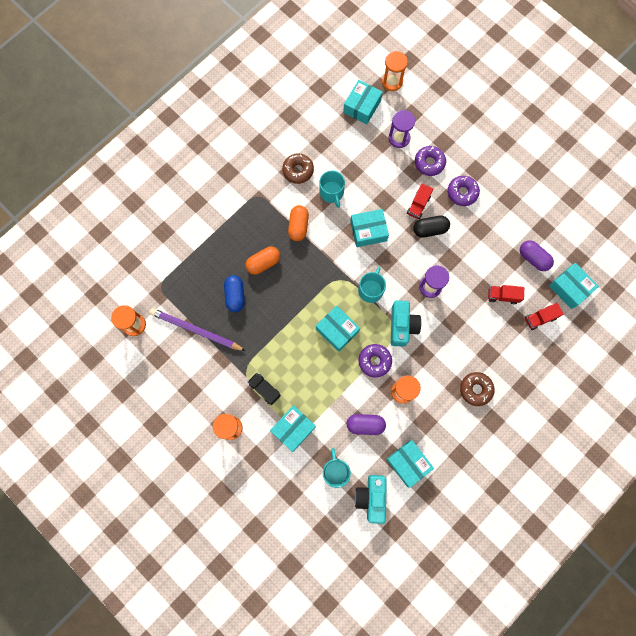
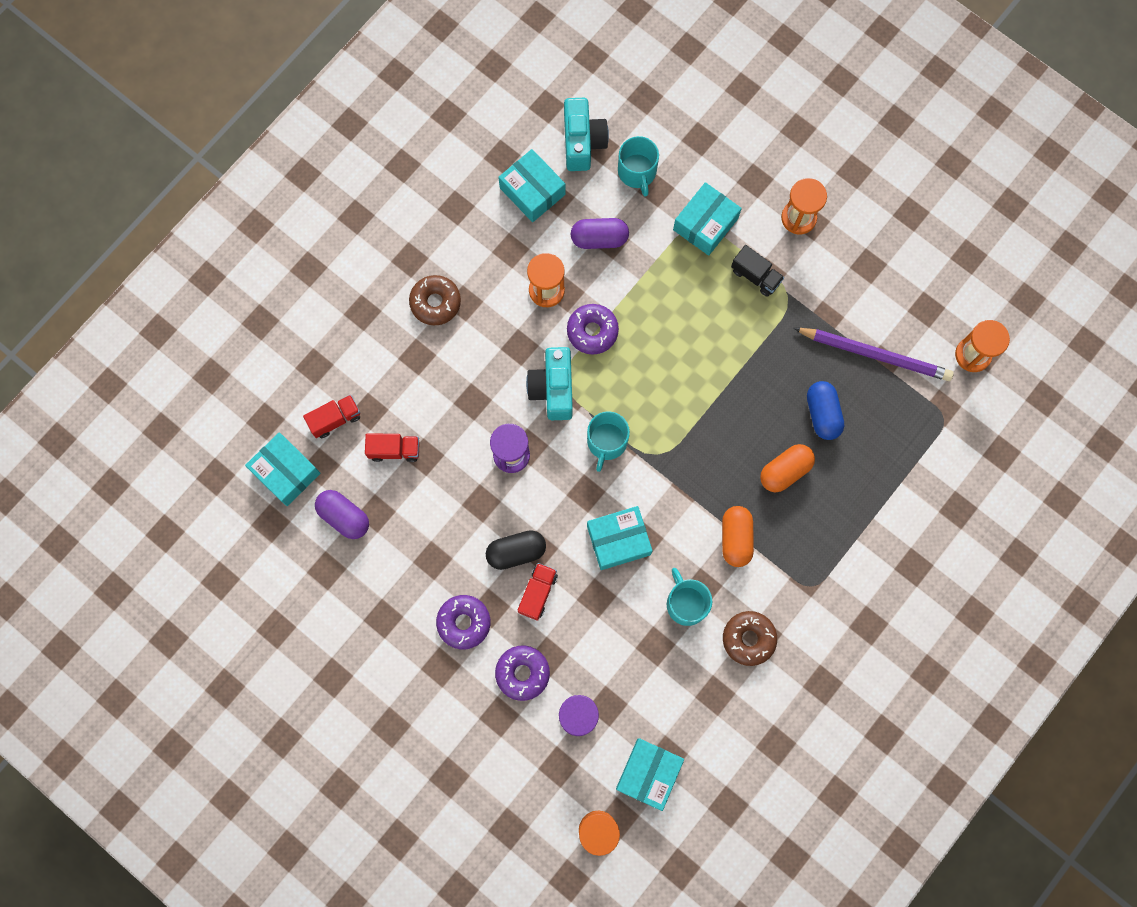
camera: 175 degrees right, 0 degrees up
turquoise box [316,305,360,352] -> none

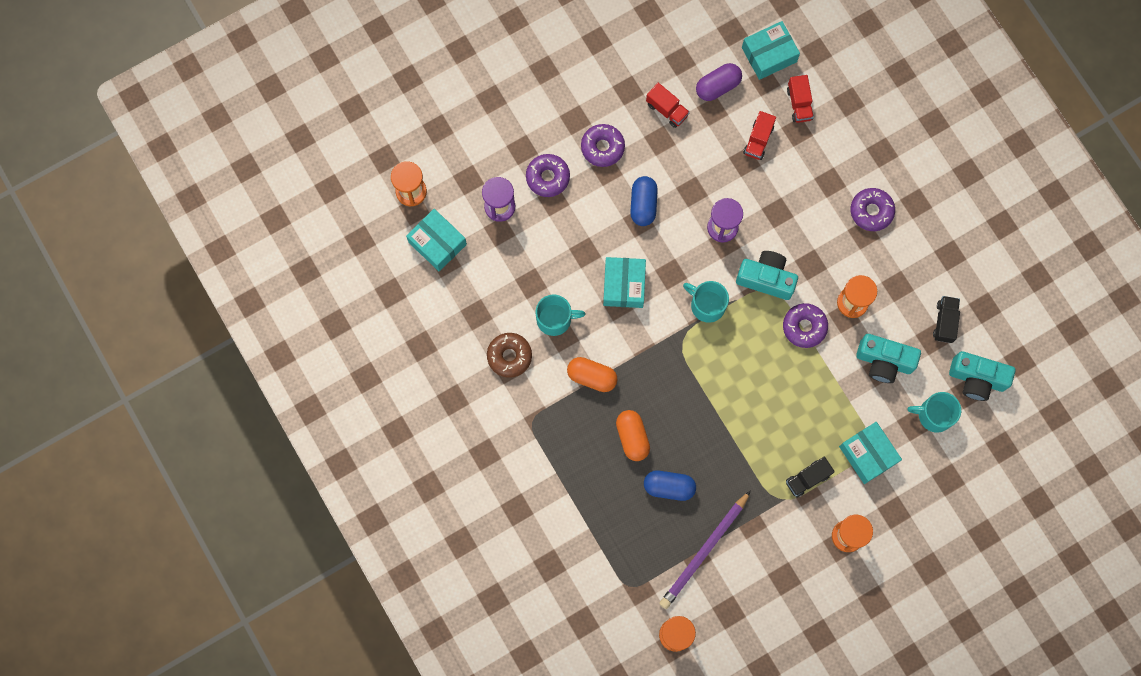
camera: 110 degrees right, 0 degrees up
brown donut [409,275,461,325] -> purple donut [851,188,895,231]
black capsule [486,530,546,570] -> blue capsule [630,176,658,226]
turquoise box [498,149,566,222] -> black truck [933,296,960,343]
red truck [518,563,558,621] -> red truck moved to [646,83,690,128]
purple capsule [571,218,629,249] -> turquoise camera [856,334,921,383]

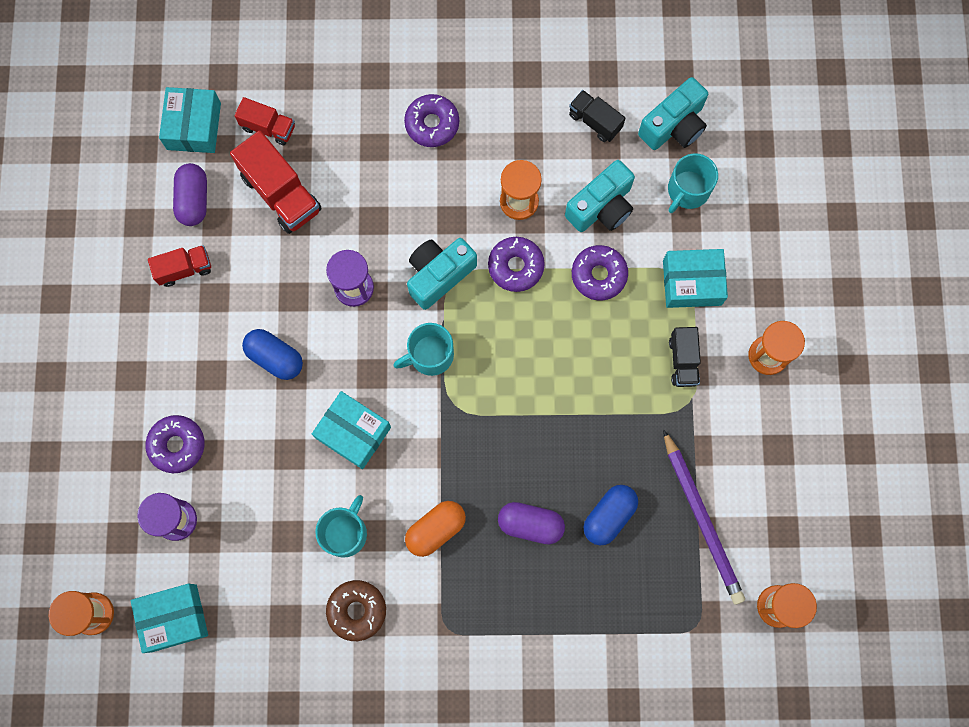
camera: 60 degrees left, 0 degrees up
purple donut [581,124,625,167] -> purple donut moved to [572,245,628,301]
orange capsule [616,410,650,461] -> purple capsule [498,502,565,544]
red truck [743,111,776,160] -> red truck [230,130,322,234], size x1.68

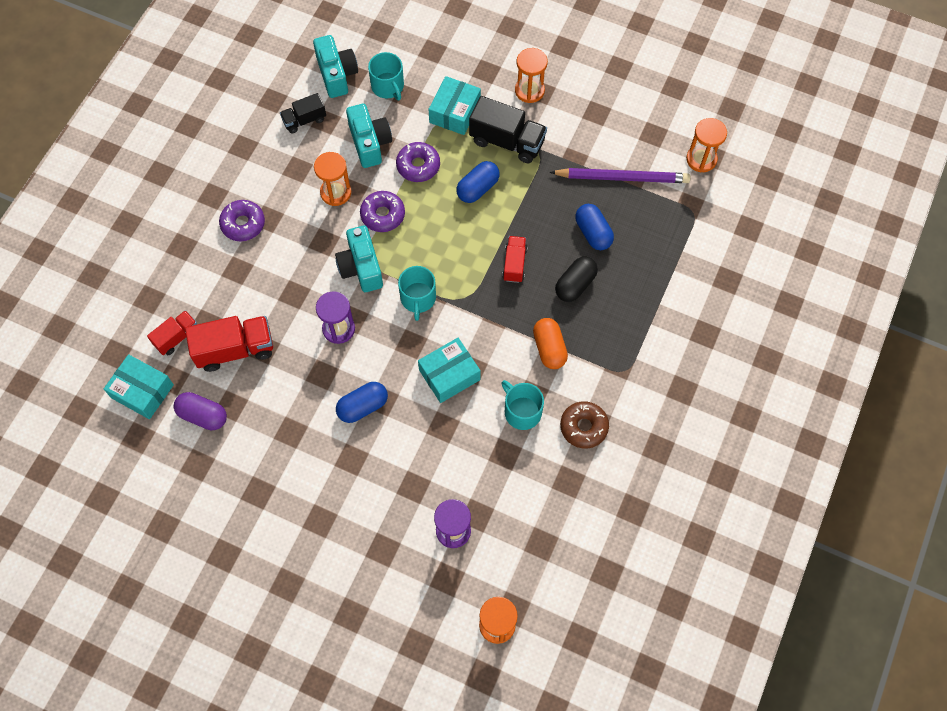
camera: 65 degrees left, 10 degrees down
turquoise box [131,584,208,653] -> none
purple donut [145,415,205,473] -> none
red truck [148,245,211,287] -> red truck moved to [502,236,527,283]
purple capsule [498,502,565,544] -> black capsule [555,257,598,302]
black truck [669,327,701,387] -> black truck [469,96,547,163], size x1.68
none -> blue capsule [456,161,500,203]

